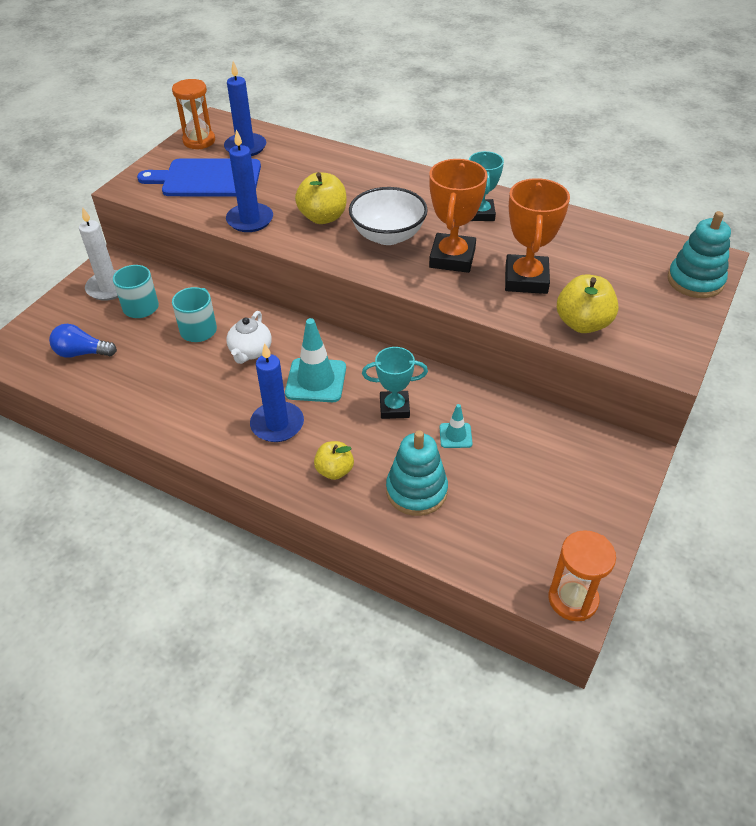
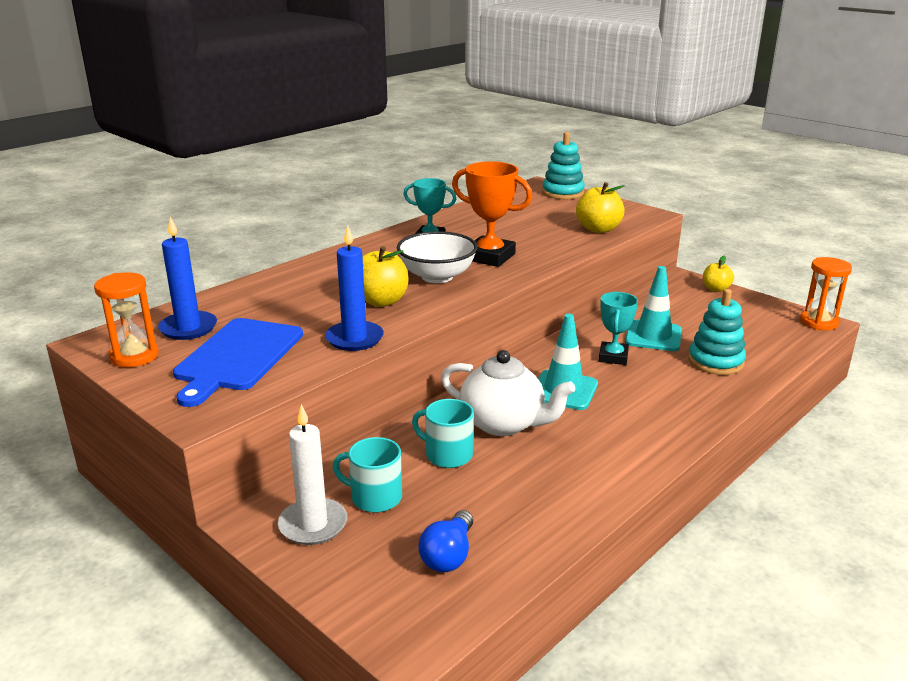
camera: 75 degrees left, 20 degrees down
white teapot [227,311,272,364] -> white teapot [441,350,575,436], size x1.62
blue candle [250,343,304,442] -> none
yellow apple [314,441,354,480] -> yellow apple moved to [703,256,734,292]
turquoise traffic cone [440,404,472,448] -> turquoise traffic cone [625,266,682,351], size x1.90
orange trophy [505,178,570,294] -> none

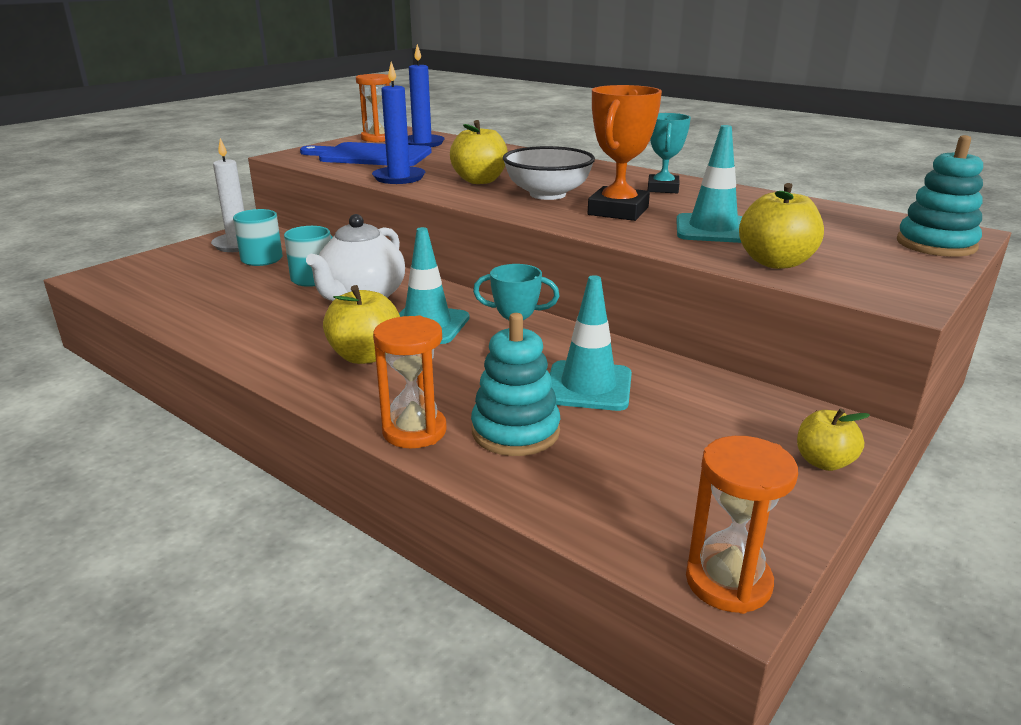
camera: 85 degrees right, 0 degrees up
blue light bulb [419,510,473,572] -> none
none -> yellow apple [323,285,400,364]
none -> orange hourglass [373,316,447,448]
none -> turquoise traffic cone [676,125,743,243]

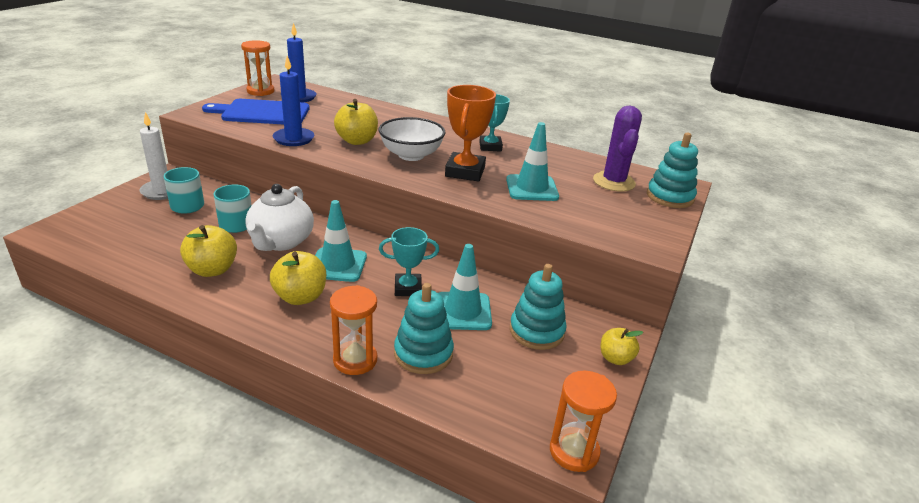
camera: 15 degrees left, 5 degrees up
yellow apple [739,183,824,269] -> yellow apple moved to [180,225,237,277]
none -> turquoise stacking toy [510,264,567,350]
none -> purple cactus [593,106,642,192]

